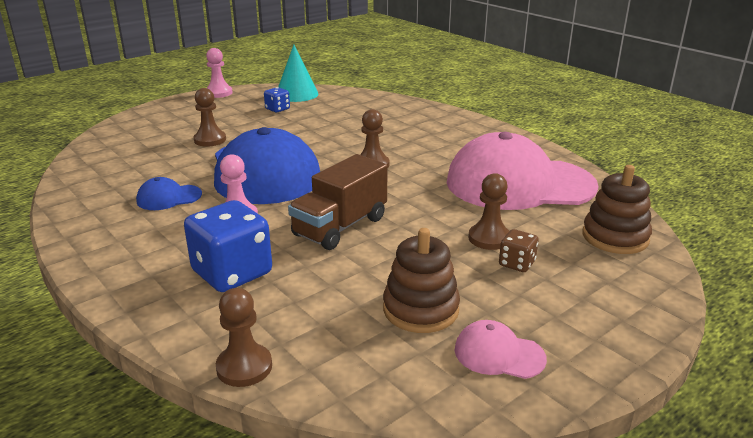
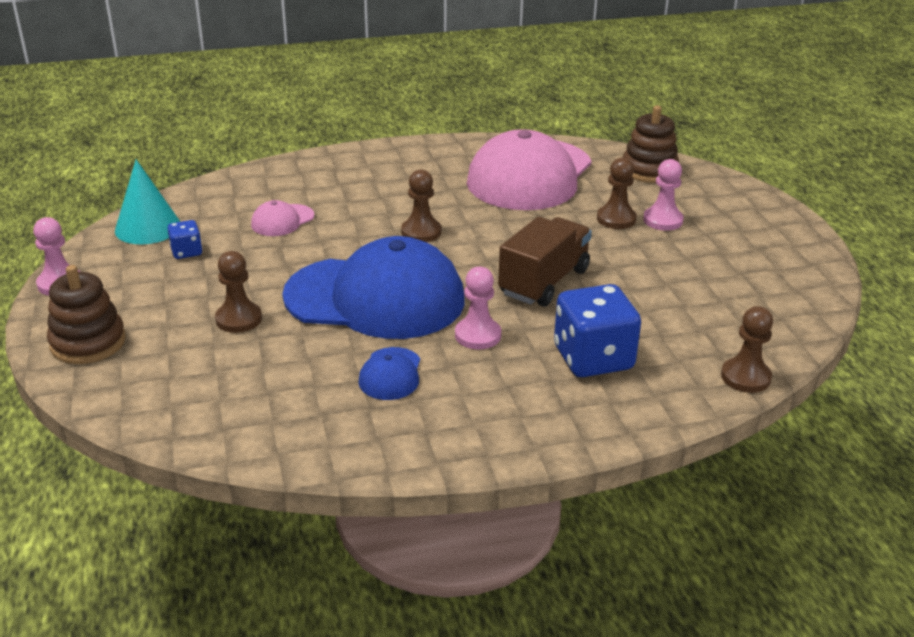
camera: 65 degrees left, 5 degrees up
brown truck [288,154,388,250] -> brown truck turned 120 degrees counterclockwise [498,217,592,307]
brown stacking toy [383,228,460,333] -> brown stacking toy moved to [47,265,126,364]
pink cap [454,320,547,379] -> pink cap moved to [251,200,314,236]
brown dice [499,229,539,272] -> pink pawn [643,159,684,231]

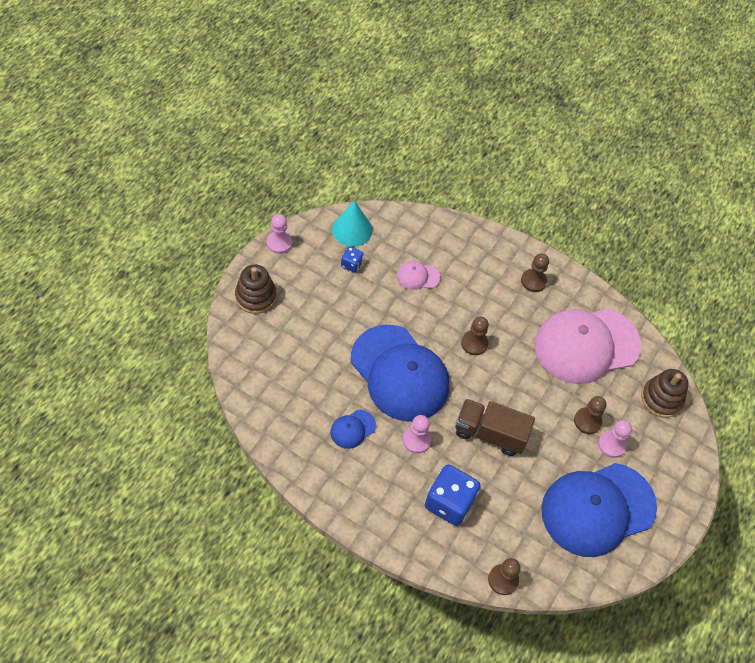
camera: 40 degrees right, 25 degrees up
brown pawn [215,251,262,333] -> brown pawn moved to [521,253,549,292]
brown truck [498,217,592,307] -> brown truck turned 150 degrees counterclockwise [456,399,535,456]
none -> blue cap [541,463,657,557]

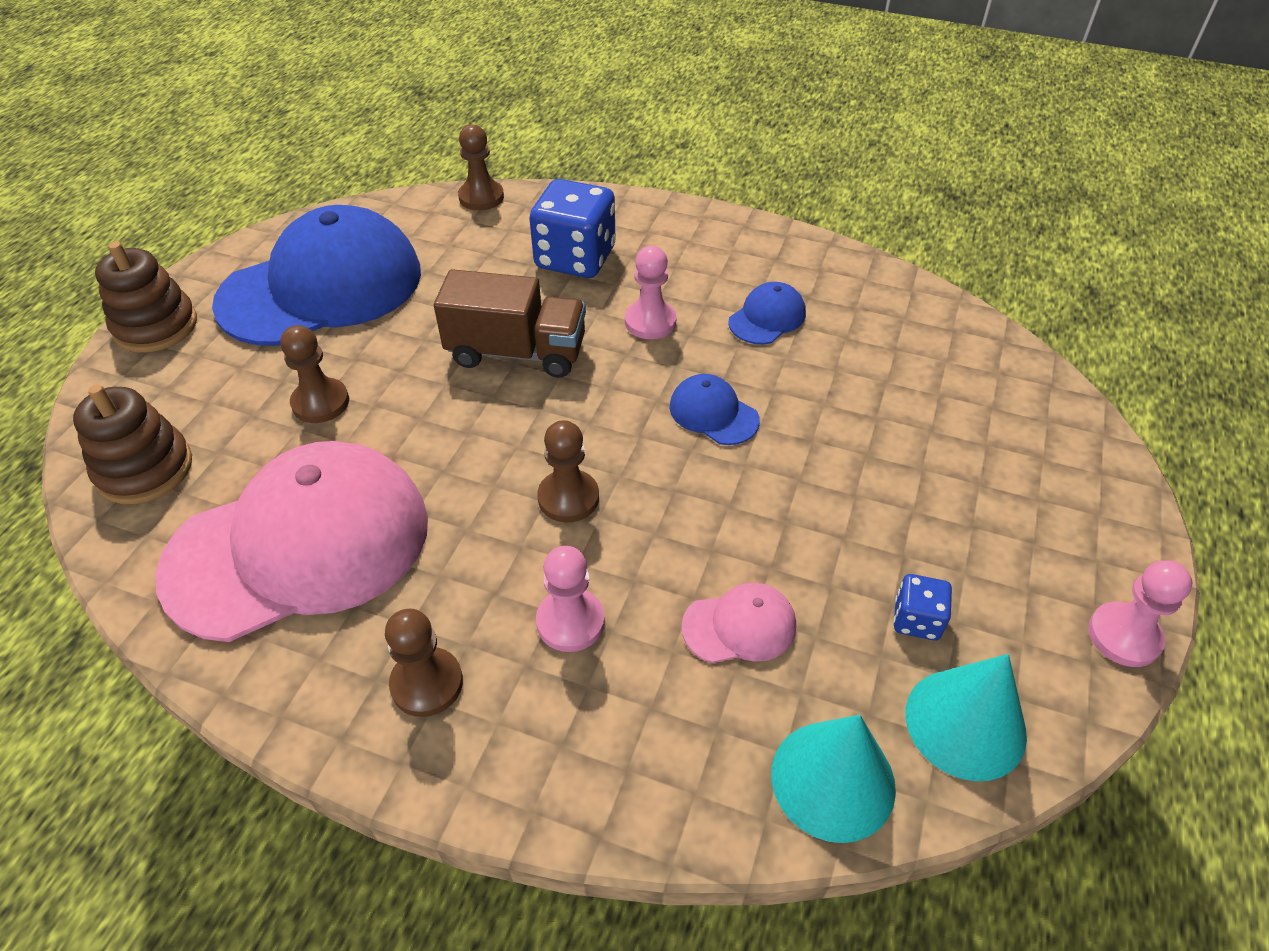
camera: 175 degrees right, 10 degrees down
brown stacking toy [235,265,276,314] -> brown stacking toy moved to [95,242,197,353]
blue cap [351,325,449,422] -> blue cap [670,374,760,445], size x0.41
pink pawn [598,420,632,458] -> pink pawn moved to [536,546,605,652]
none -> turquoise cone [771,715,896,843]

